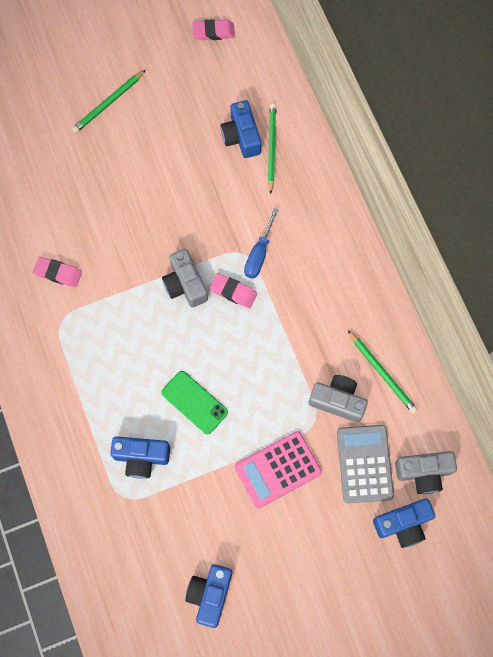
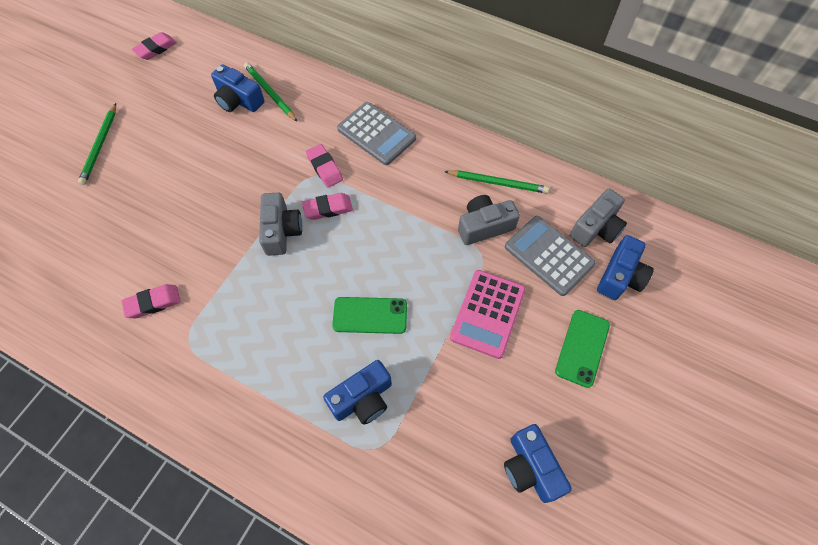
camera: 40 degrees left, 10 degrees down
grey camera [162,249,208,308] -> grey camera turned 120 degrees counterclockwise [259,192,302,256]
blue screwdriver [244,208,278,279] -> pink eraser [306,144,343,187]
none -> grey calculator [337,102,416,165]
none -> green phone [555,310,610,388]

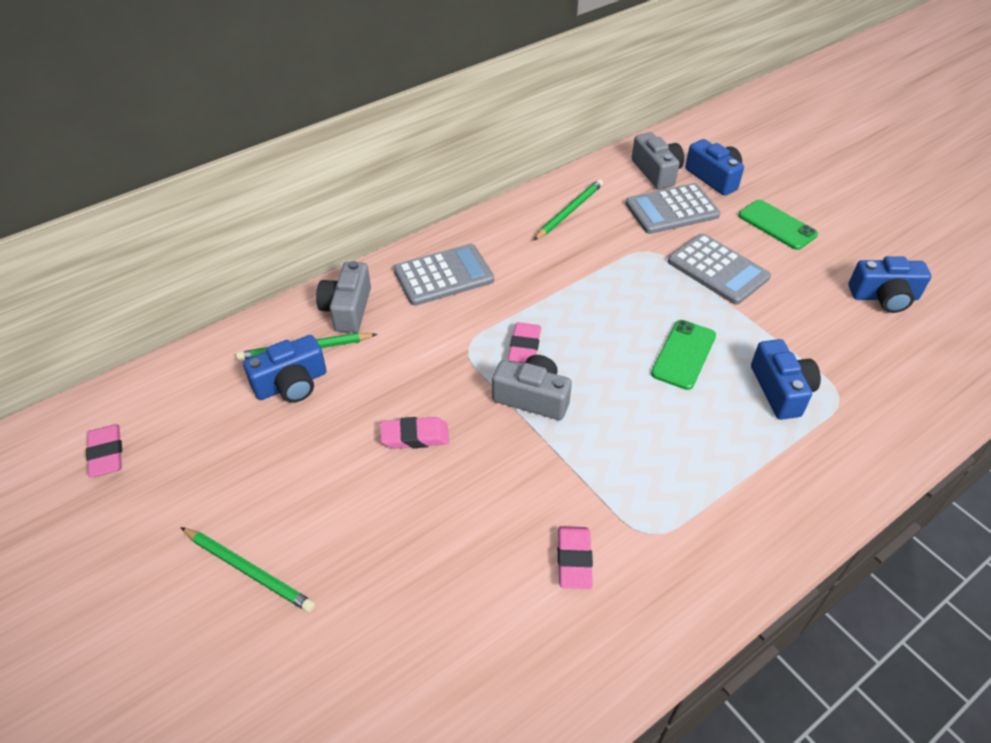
camera: 65 degrees left, 15 degrees down
pink eraser [306,144,343,187] -> pink eraser moved to [380,417,449,449]
pink calculator [450,270,526,359] -> grey calculator [668,234,771,305]
grey camera [458,195,520,245] -> grey camera moved to [316,261,371,333]

